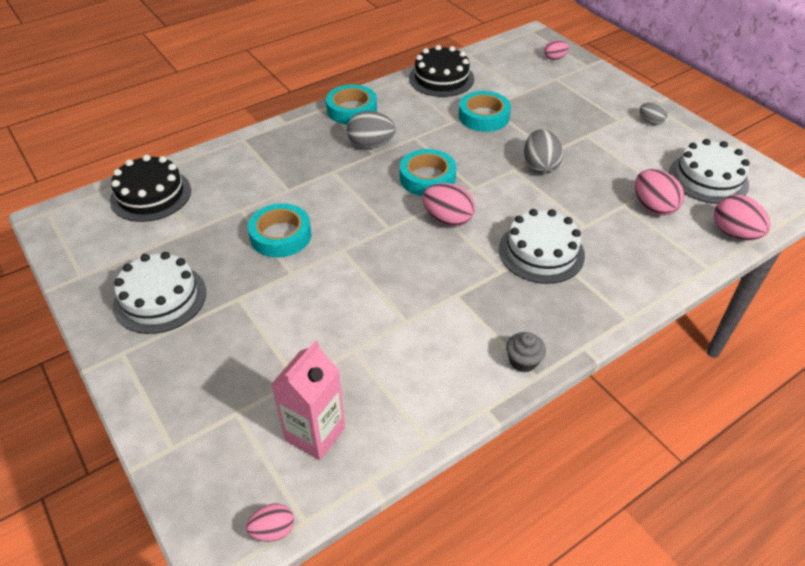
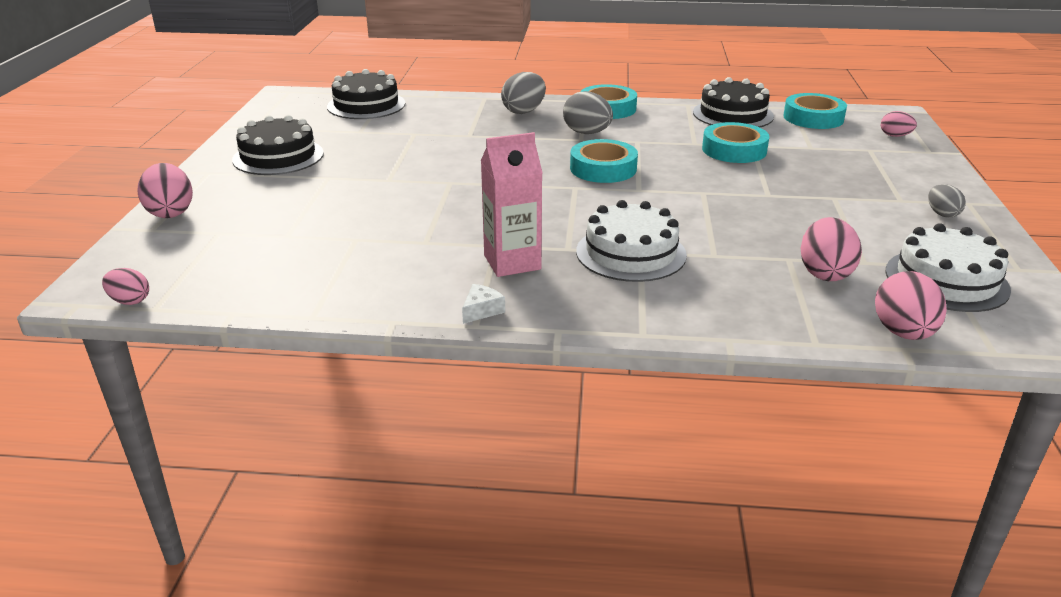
camera: 40 degrees right, 15 degrees down
white cake [113,252,206,334] -> black cake [232,115,324,175]
turquoise tape [248,203,311,258] -> turquoise tape moved to [783,93,847,129]
pink carton [271,340,345,460] -> pink carton moved to [481,132,542,277]
pink egg [423,183,475,227] -> pink egg moved to [138,163,193,218]
grey cupcake [506,332,546,372] -> white cheese [462,284,505,324]
grey egg [524,129,563,174] -> grey egg moved to [501,72,546,114]

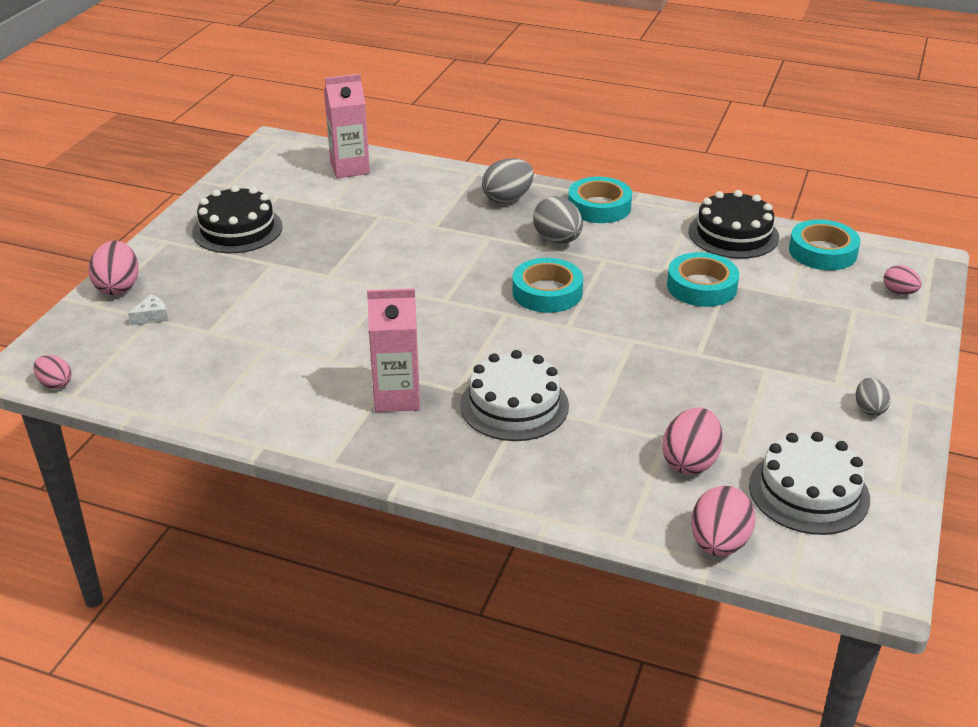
camera: 15 degrees right, 5 degrees up
black cake [327,69,405,119] -> pink carton [324,74,370,178]
white cheese [462,284,505,324] -> white cheese moved to [128,294,168,325]

